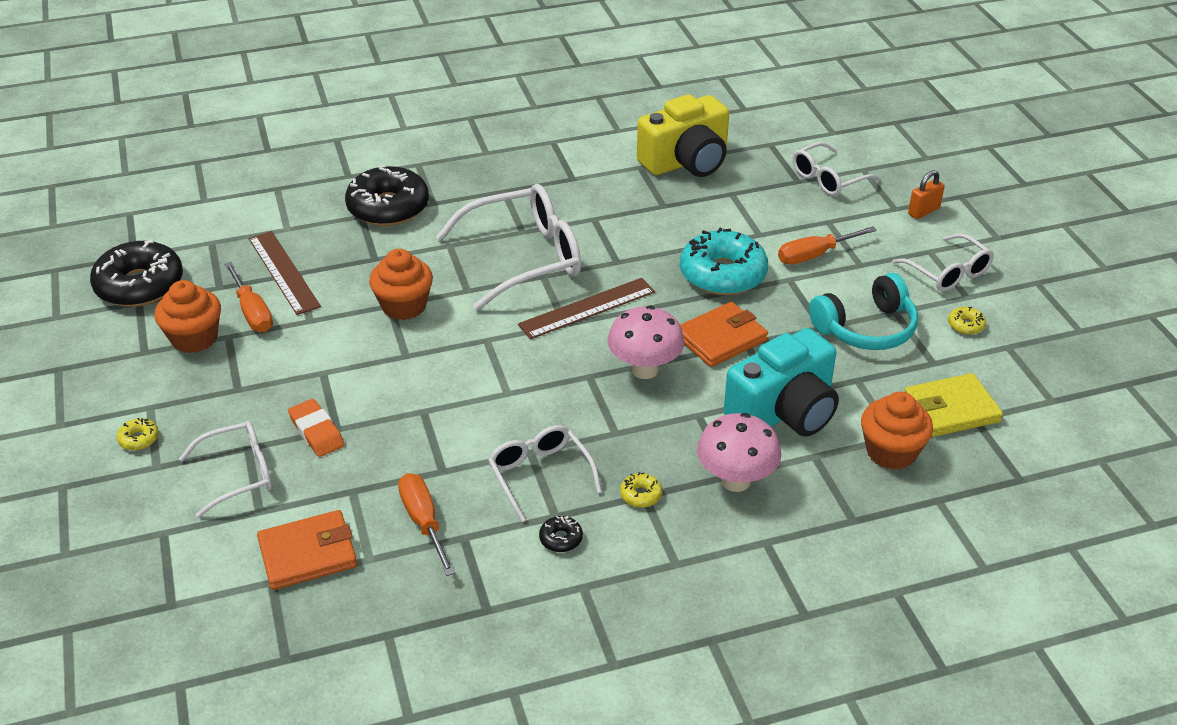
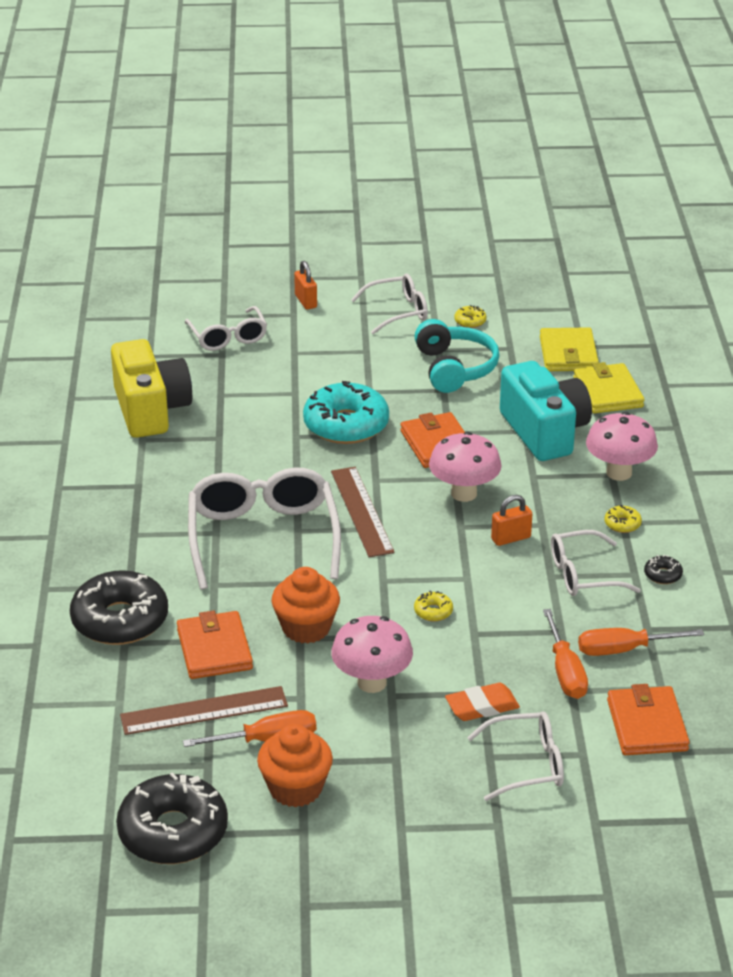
camera: 75 degrees left, 5 degrees down
yellow donut [117,418,159,450] -> yellow donut moved to [414,591,453,622]
white glasses [179,421,272,518] -> white glasses turned 90 degrees clockwise [467,711,564,801]
orange screwdriver [778,226,877,265] -> orange screwdriver moved to [543,609,588,699]
orange cupcake [861,392,933,470] -> yellow wallet [573,362,644,413]
none -> orange wallet [177,610,253,679]
none -> pink mushroom [331,616,413,693]
none -> orange padlock [491,495,532,546]

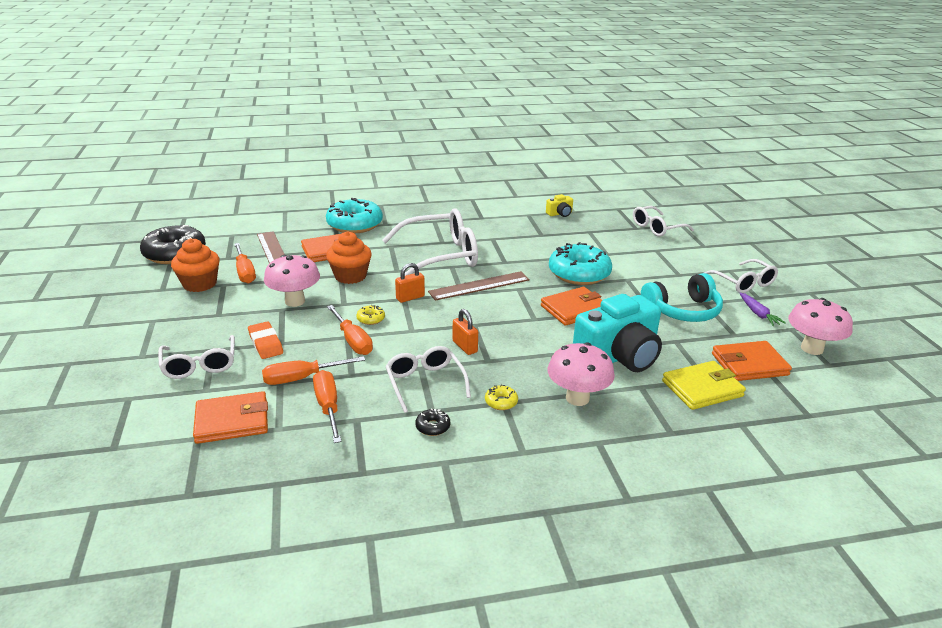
camera: 80 degrees right, 5 degrees down
black donut [70,570,168,645] -> turquoise donut [326,198,383,234]
yellow camera [111,339,192,438] -> yellow camera [546,194,573,217], size x0.43
orange padlock [294,261,317,310] -> orange padlock moved to [395,263,425,303]
pink mushroom [429,432,502,502] -> pink mushroom moved to [788,298,853,355]
yellow donut [454,305,487,328] -> purple carrot [739,293,786,326]
yellow wallet [540,327,599,371] -> orange wallet [712,341,792,381]
none -> orange screwdriver [327,305,373,355]

